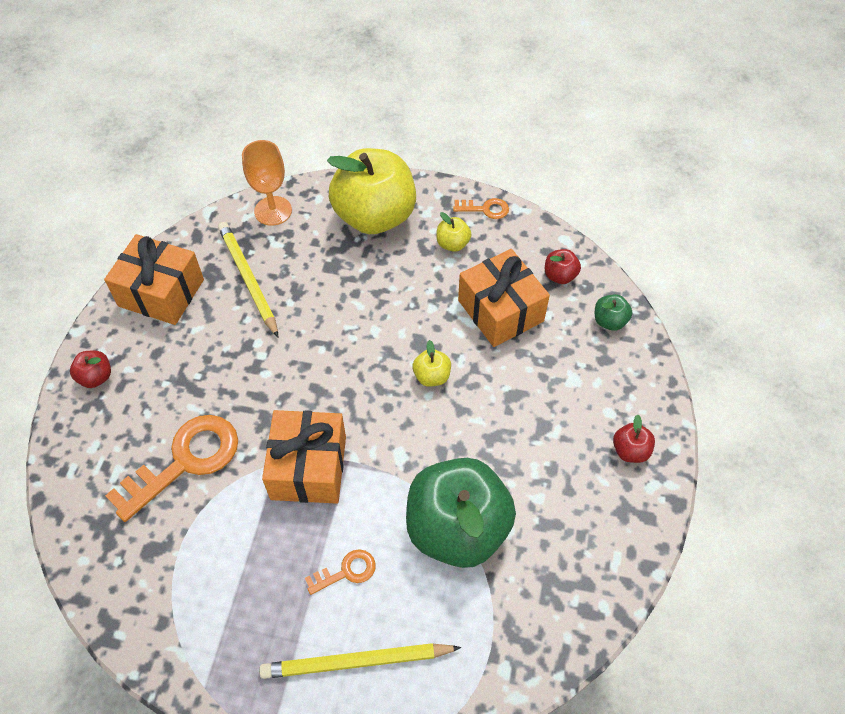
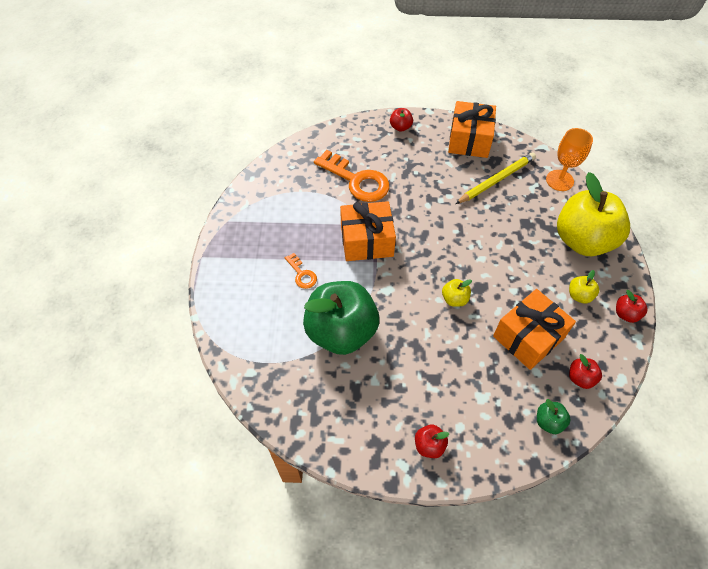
camera: 80 degrees right, 0 degrees up
yellow pencil [259,643,461,679] -> none
orange key [453,198,509,219] -> red apple [616,290,648,323]

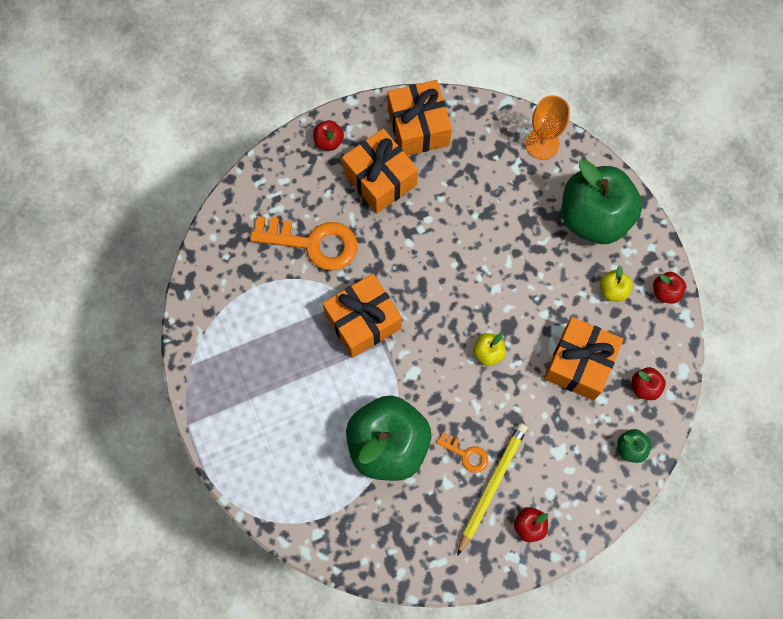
camera: 25 degrees left, 15 degrees up
orange key [285,253,317,289] -> orange key moved to [436,432,488,473]
yellow pencil [455,152,536,204] -> yellow pencil moved to [457,423,528,556]
yellow apple [557,172,630,256] -> green apple [562,160,643,244]
none -> orange gift [342,128,418,213]

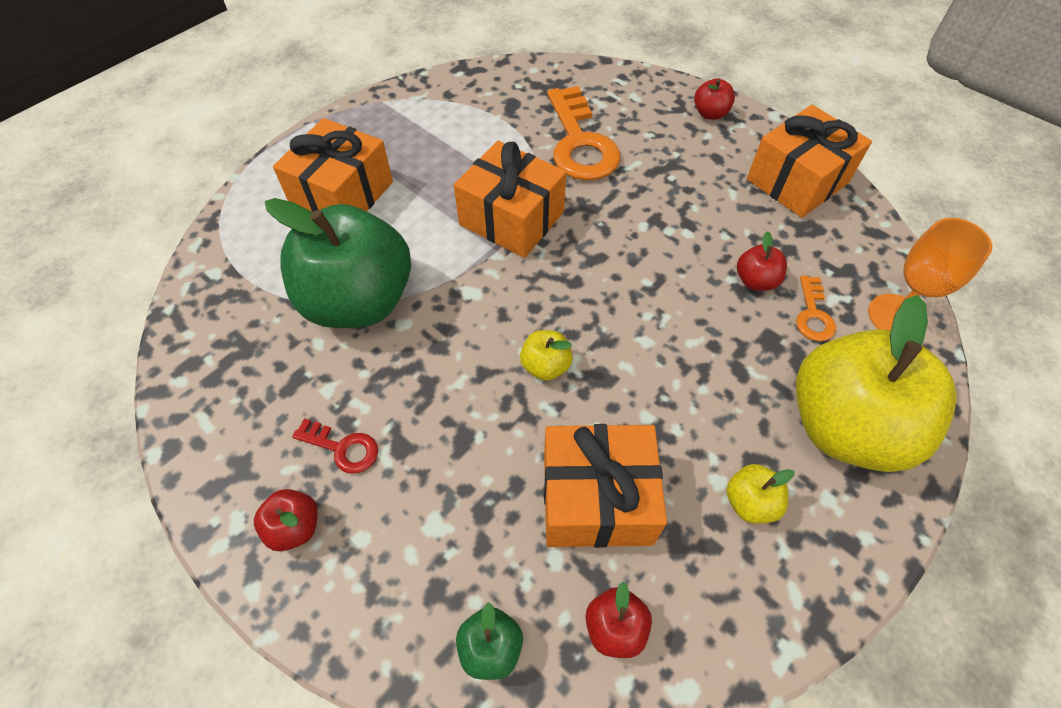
camera: 65 degrees right, 15 degrees down
orange gift [342,128,418,213] -> orange gift moved to [273,118,393,213]
orange key [436,432,488,473] -> orange key moved to [796,276,836,341]
yellow pencil [457,423,528,556] -> red key [292,418,378,474]
green apple [562,160,643,244] -> yellow apple [796,295,957,472]
red apple [653,272,686,303] -> red apple moved to [737,231,787,291]

